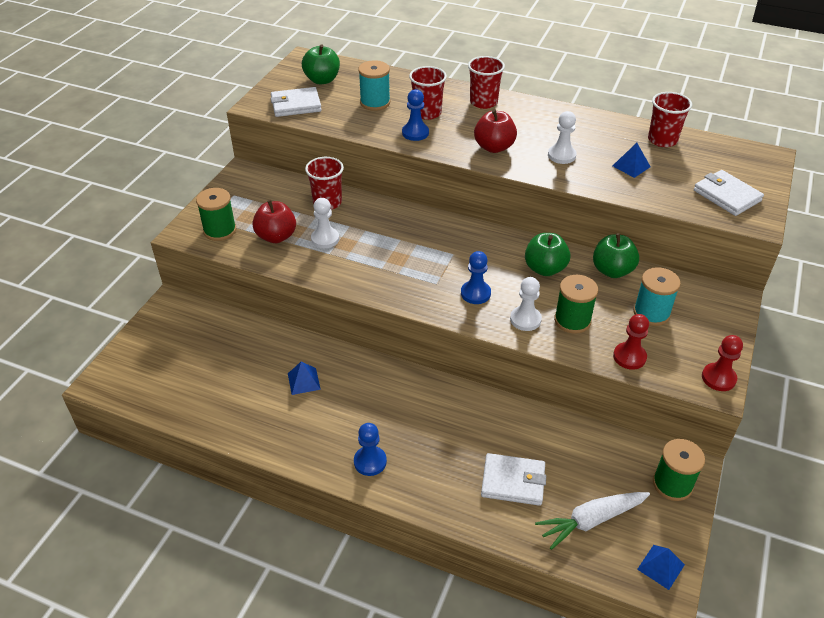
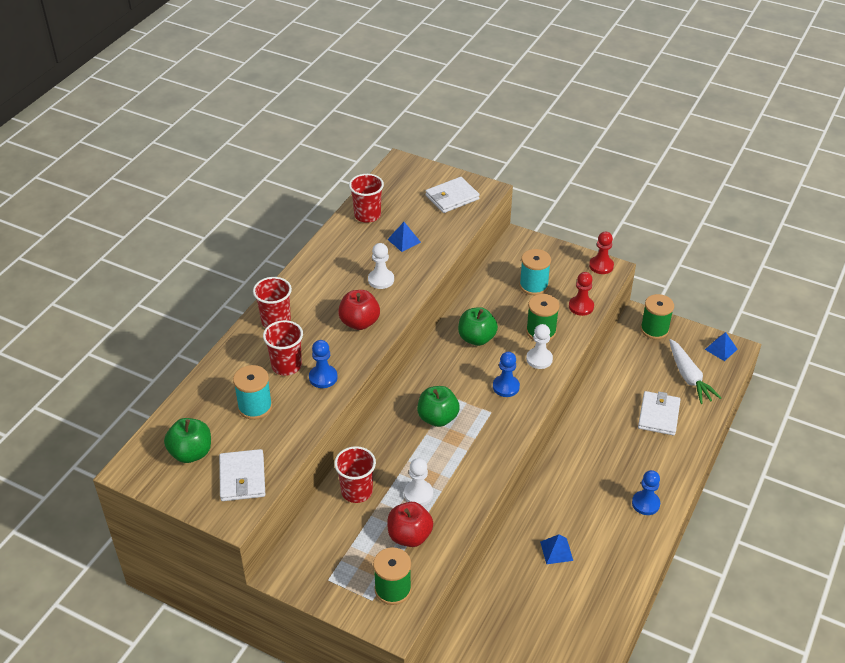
camera: 85 degrees left, 0 degrees up
green apple [593,233,639,278] -> green apple moved to [417,386,460,427]

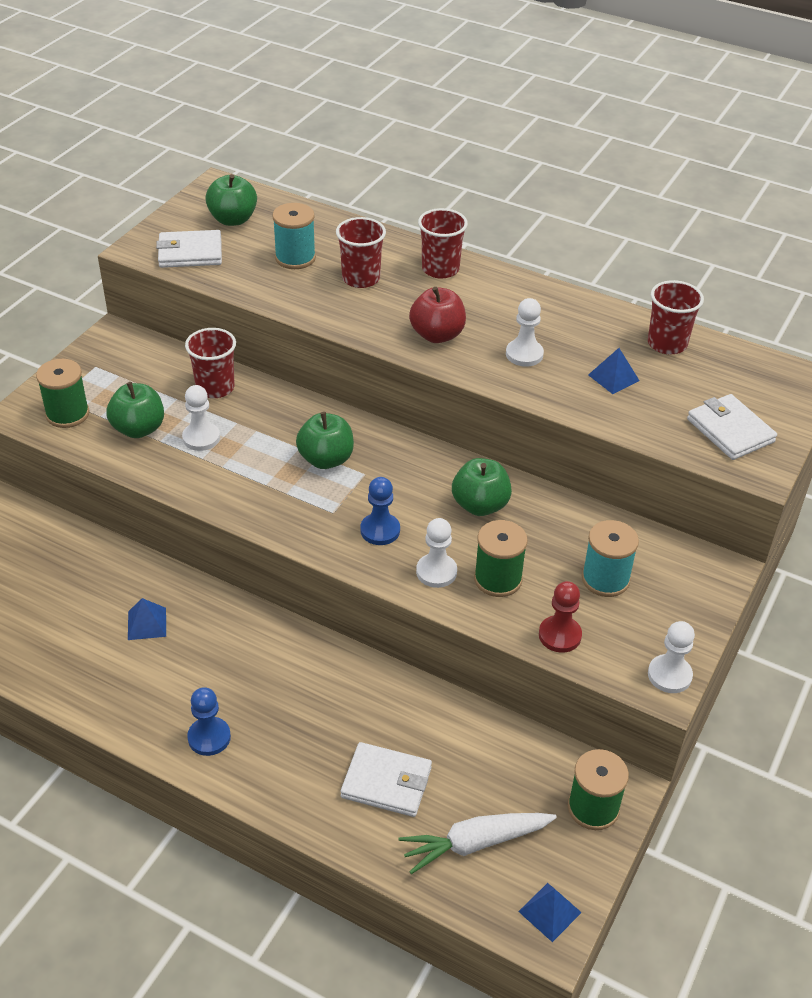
camera: 90 degrees right, 0 degrees up
blue pawn [309,340,338,388] -> none
red apple [387,502,433,547] -> green apple [106,382,164,438]
red pawn [589,232,614,274] -> white pawn [648,621,695,693]

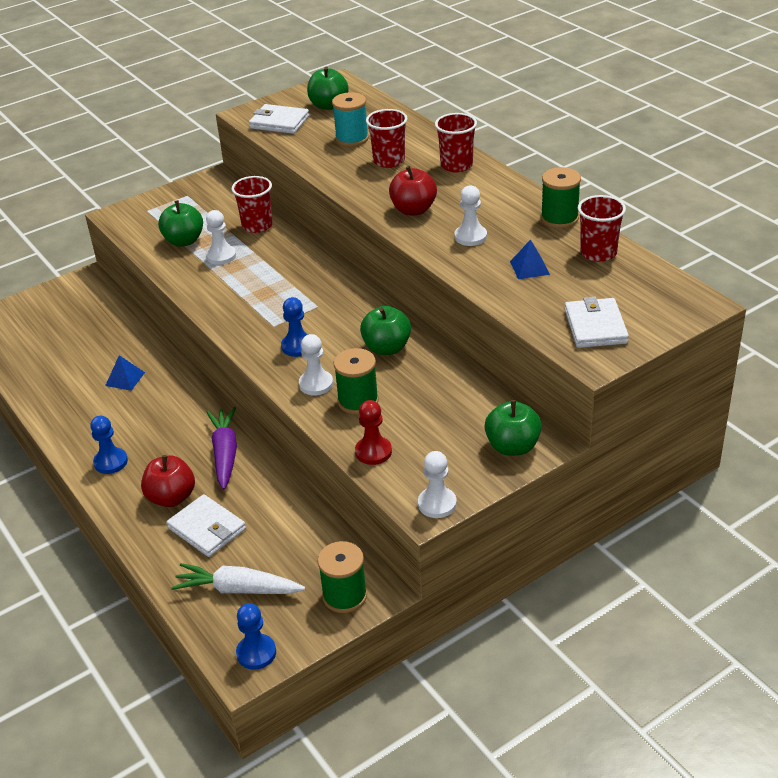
camera: 30 degrees right, 5 degrees down
green spool [36,359,90,428] -> green spool moved to [541,167,581,228]
green apple [296,412,354,469] -> green apple moved to [485,400,542,456]
blue pyramid [518,883,582,942] -> blue pawn [236,603,276,670]
turquoise spool [582,520,639,597] -> none
none -> red apple [141,455,195,507]
none -> purple carrot [207,407,237,490]

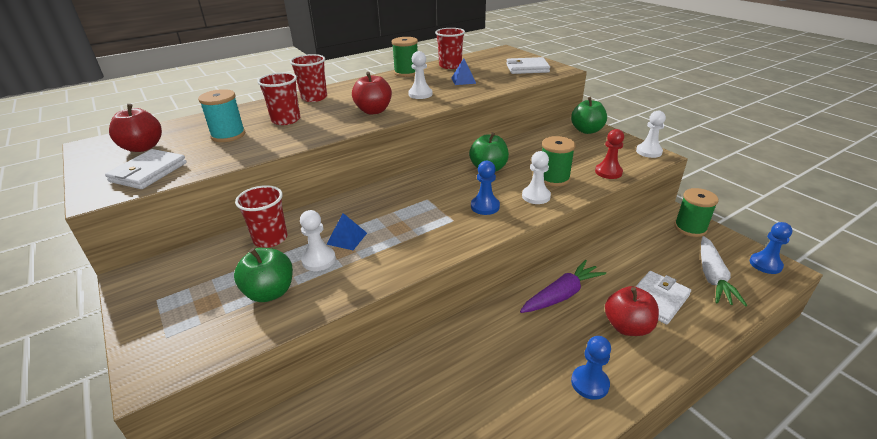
camera: 90 degrees left, 5 degrees down
blue pyramid [105,355,145,391] -> blue pyramid moved to [326,213,367,250]
purple carrot [207,407,237,490] -> purple carrot turned 150 degrees clockwise [520,260,606,313]
green apple [307,67,349,110] -> red apple [109,104,162,152]

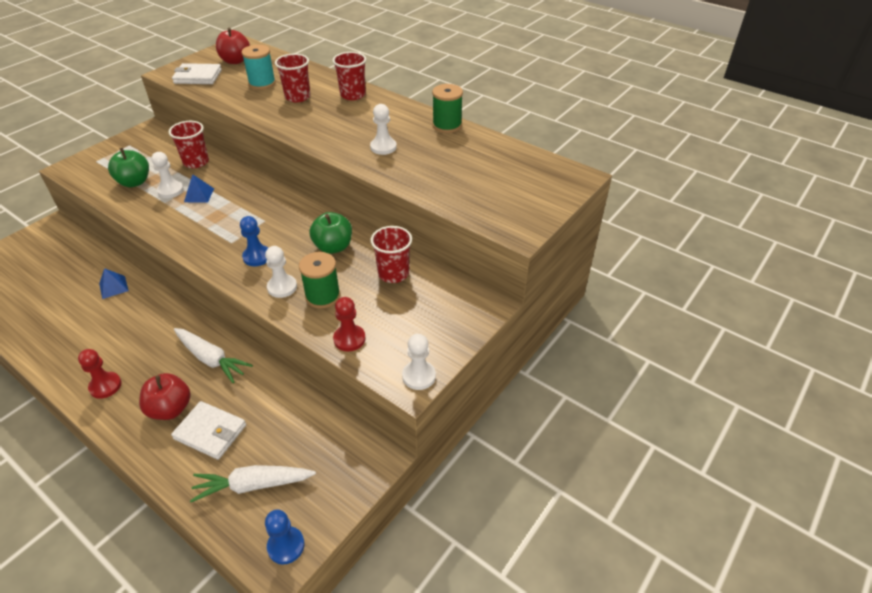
camera: 70 degrees right, 10 degrees up
red apple [352,72,392,115] -> none
red cup [435,28,465,69] -> red cup moved to [370,226,412,283]
blue pyramid [451,58,477,85] -> blue pyramid moved to [99,268,129,299]
white wallet [506,57,550,74] -> none
purple carrot [520,260,606,313] -> white carrot [174,328,253,383]
green apple [571,97,607,134] -> none
blue pawn [571,336,611,400] -> red pawn [78,349,122,399]
green spool [674,188,719,237] -> none

